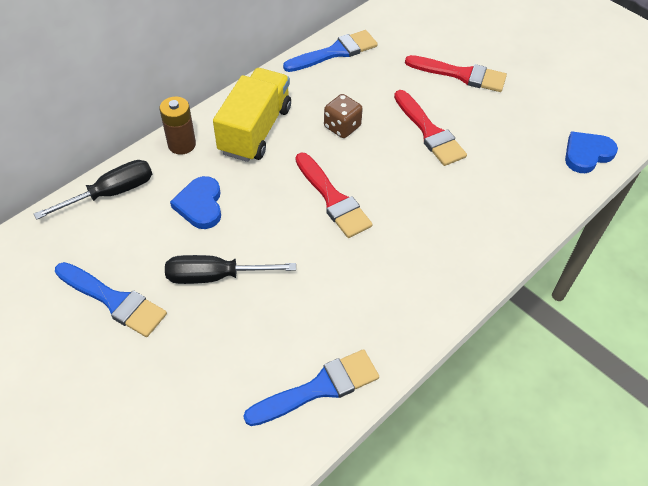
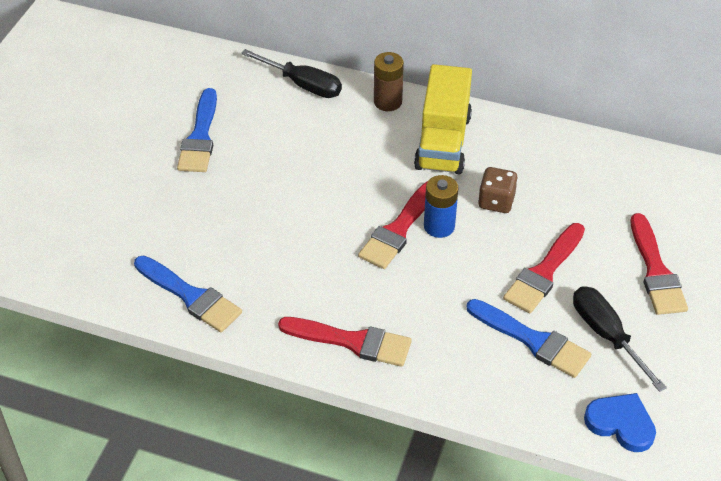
camera: 65 degrees right, 5 degrees down
black screwdriver [165,255,296,284] -> black screwdriver moved to [573,286,667,392]
blue heart [170,176,221,229] -> none
yellow truck [213,68,291,162] -> yellow truck turned 105 degrees clockwise [414,64,472,174]
blue brush [283,30,378,72] -> blue brush moved to [466,299,591,378]
none -> red brush [278,317,412,367]
none -> blue battery [424,175,458,238]

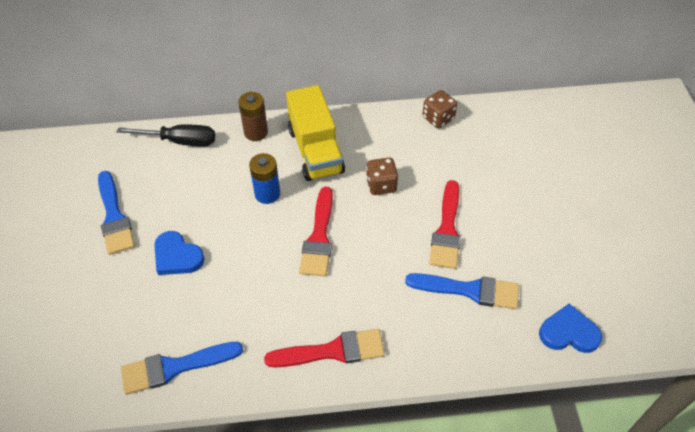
camera: 25 degrees left, 5 degrees up
blue brush [134,255,242,332] -> blue brush turned 150 degrees clockwise [121,342,243,395]
blue battery [424,175,458,238] -> blue battery moved to [249,153,280,204]
black screwdriver [573,286,667,392] -> none
red brush [631,213,688,315] -> none
none -> blue heart [154,231,204,275]
none -> brown dice [422,90,457,128]

